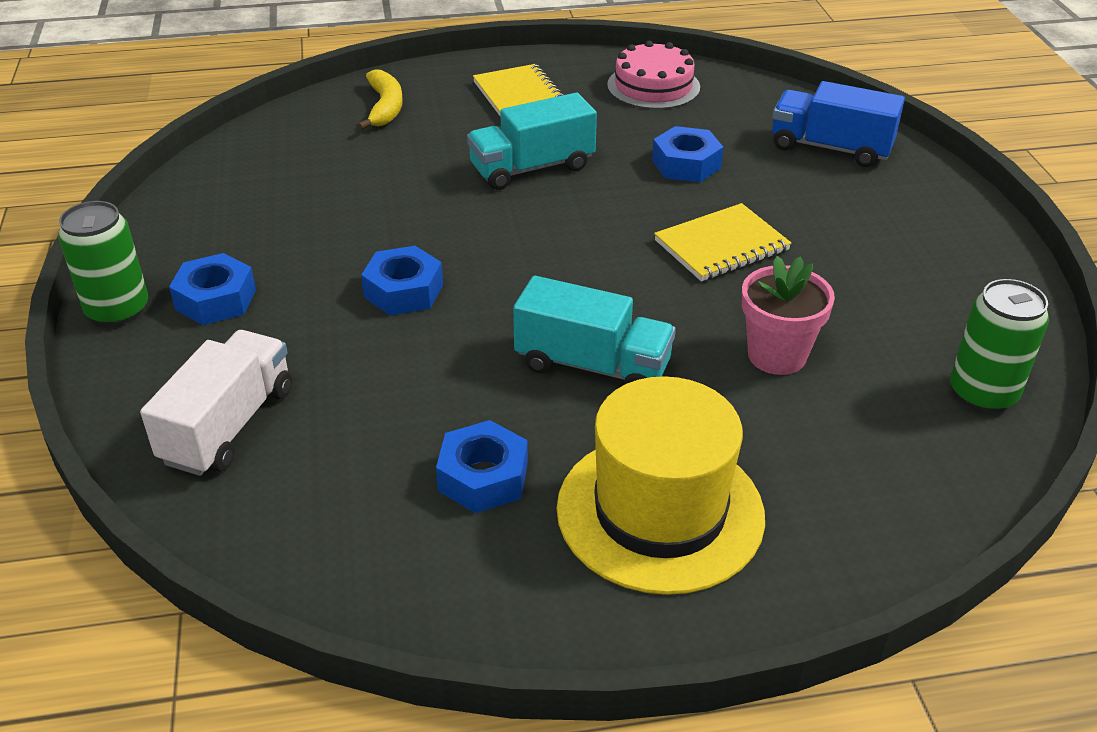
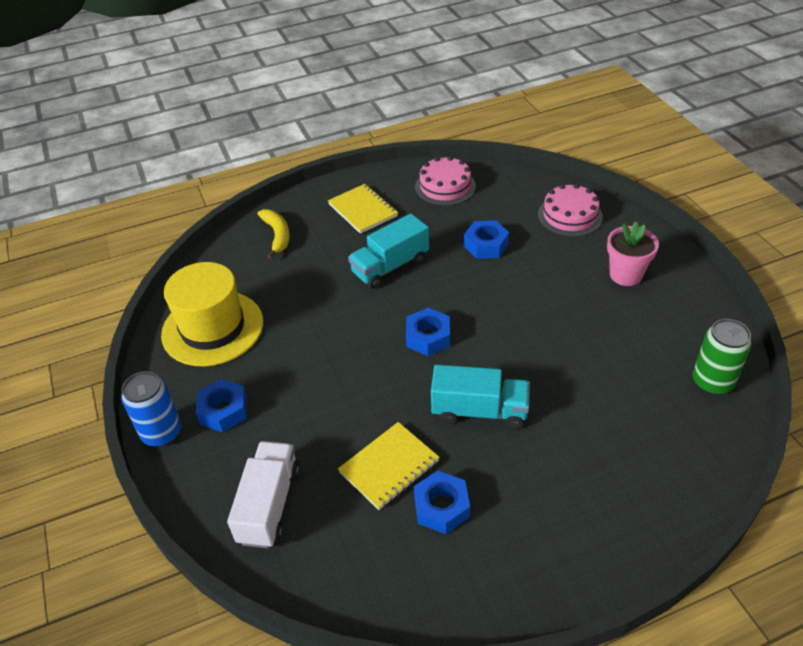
camera: 10 degrees left, 5 degrees up
green can [58,201,148,326] -> blue can [121,371,182,447]
blue nut [361,246,443,315] -> blue nut moved to [406,308,450,356]
yellow hat [556,376,765,595] -> yellow hat moved to [161,262,263,367]
yellow notebook [654,203,791,282] -> yellow notebook moved to [338,422,440,510]
pink flower pot [741,256,835,375] -> pink flower pot moved to [607,221,659,286]
blue truck [772,81,905,167] -> pink cake [538,184,603,237]

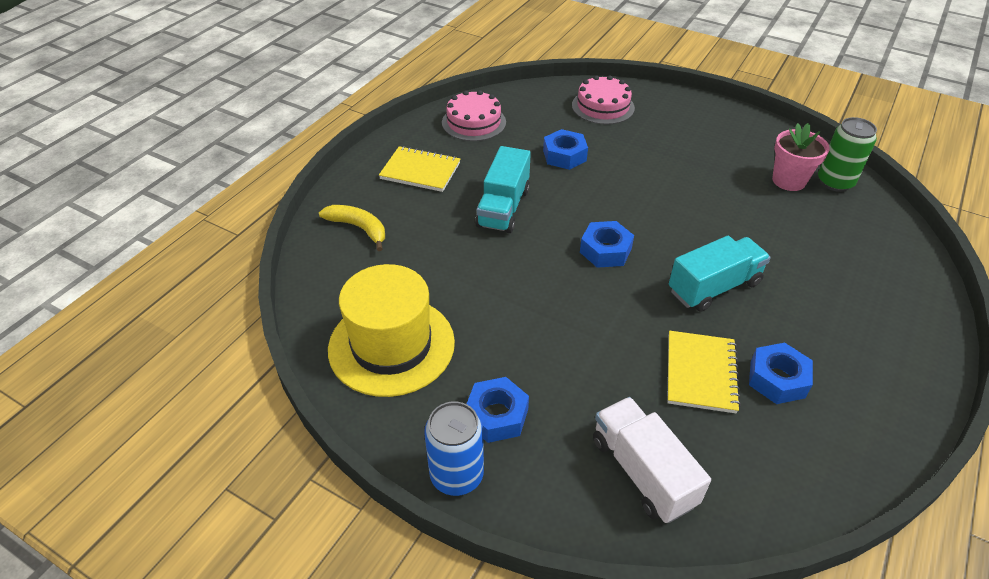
camera: 40 degrees left, 0 degrees up
pink flower pot [607,221,659,286] -> pink flower pot moved to [772,123,830,191]

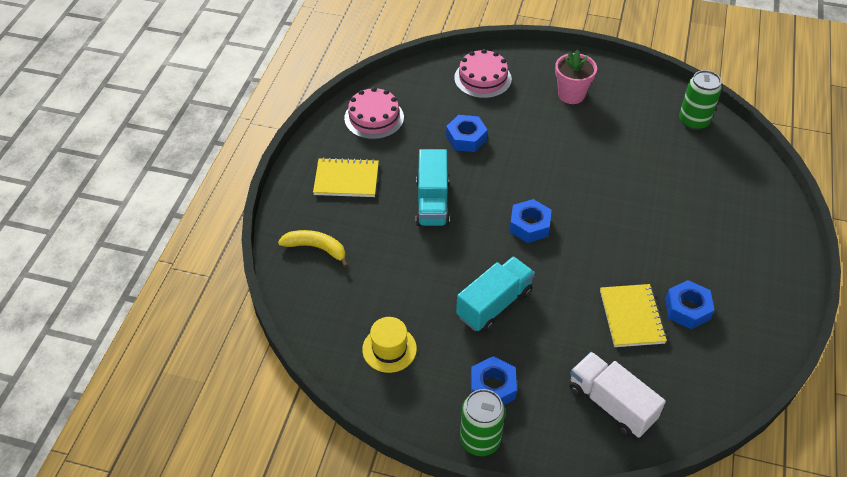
camera: 15 degrees left, 5 degrees up
yellow hat [328,264,455,397] -> yellow hat [362,317,417,373], size x0.53
blue can [424,401,484,496] -> green can [460,389,505,456]
turquoise truck [669,236,771,312] -> turquoise truck moved to [456,256,535,332]
pink flower pot [772,123,830,191] -> pink flower pot moved to [555,49,597,104]

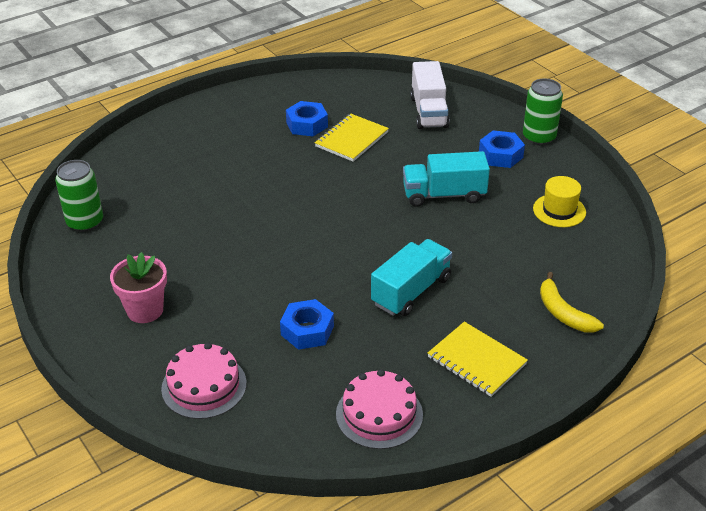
camera: 140 degrees left, 10 degrees down
blue nut [509,199,552,243] -> none

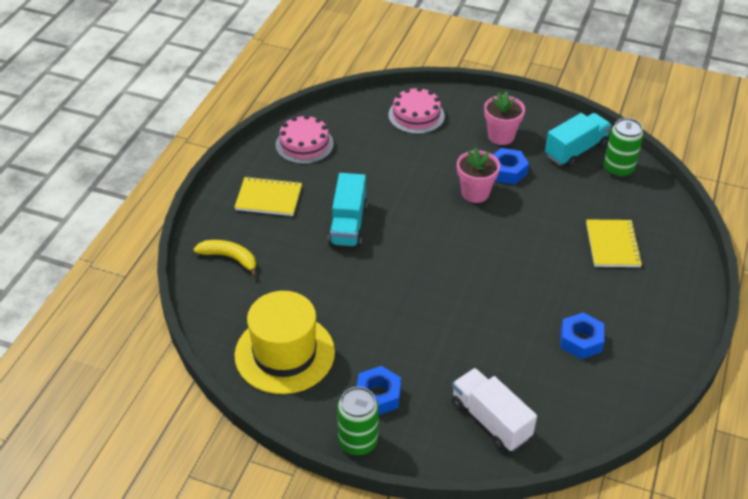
camera: 145 degrees right, 5 degrees up
blue nut [280,299,334,350] -> blue nut moved to [493,148,529,184]
yellow notebook [315,114,389,162] -> yellow notebook moved to [586,220,643,267]
turquoise truck [403,151,490,207] -> turquoise truck moved to [545,113,612,167]
yellow hat [533,176,586,227] -> yellow hat [235,291,335,394], size x1.90
none -> pink flower pot [457,147,500,203]

